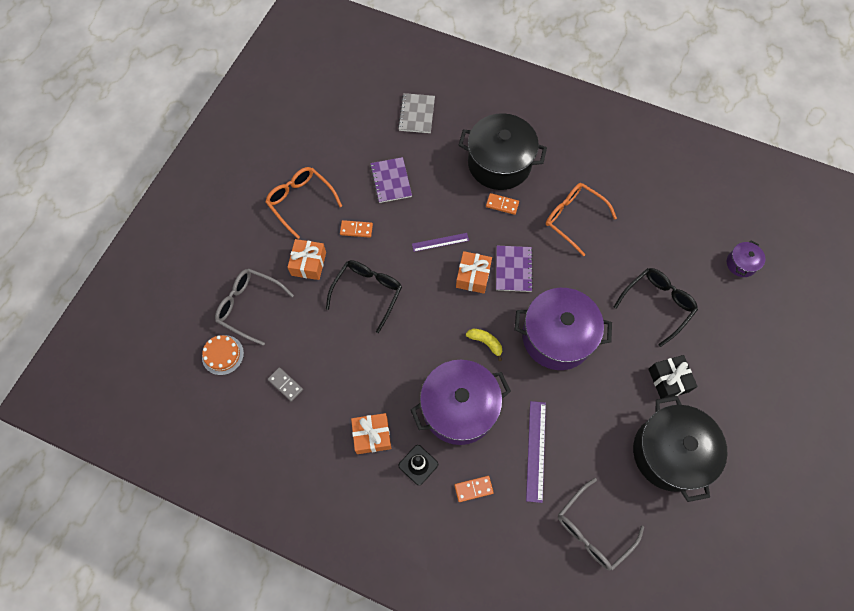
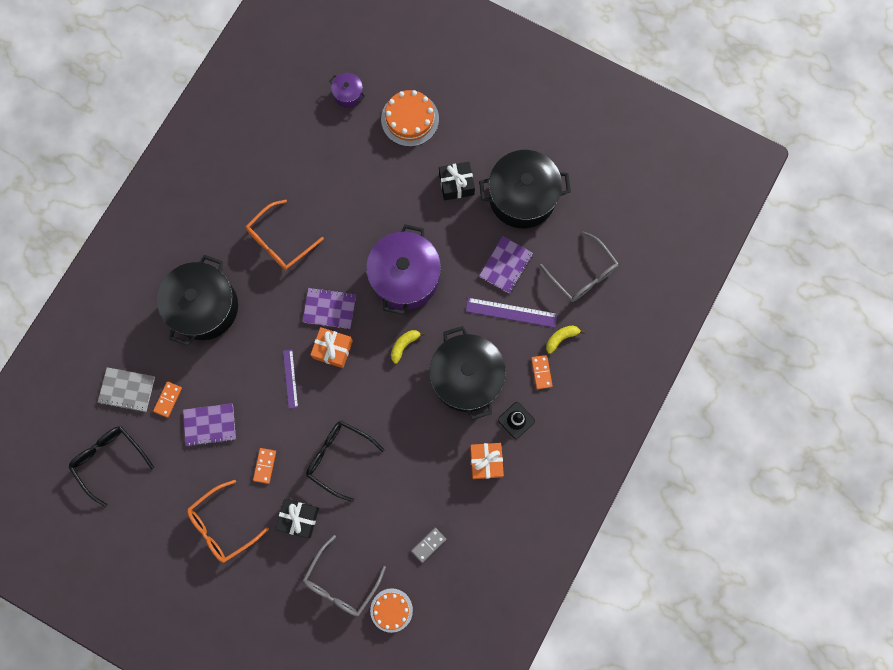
camera: 85 degrees left, 10 degrees up
orange gift [287,239,326,280] -> black gift [275,499,319,538]
purple pot [411,360,511,445] -> black pot [429,326,506,420]
orange domino [486,193,519,215] -> orange domino moved to [153,382,182,418]
black glasses [614,268,698,347] -> black glasses moved to [69,426,155,507]
none -> orange cake [381,90,439,147]
none -> purple notebook [479,236,533,294]
none -> yellow banana [546,325,585,354]

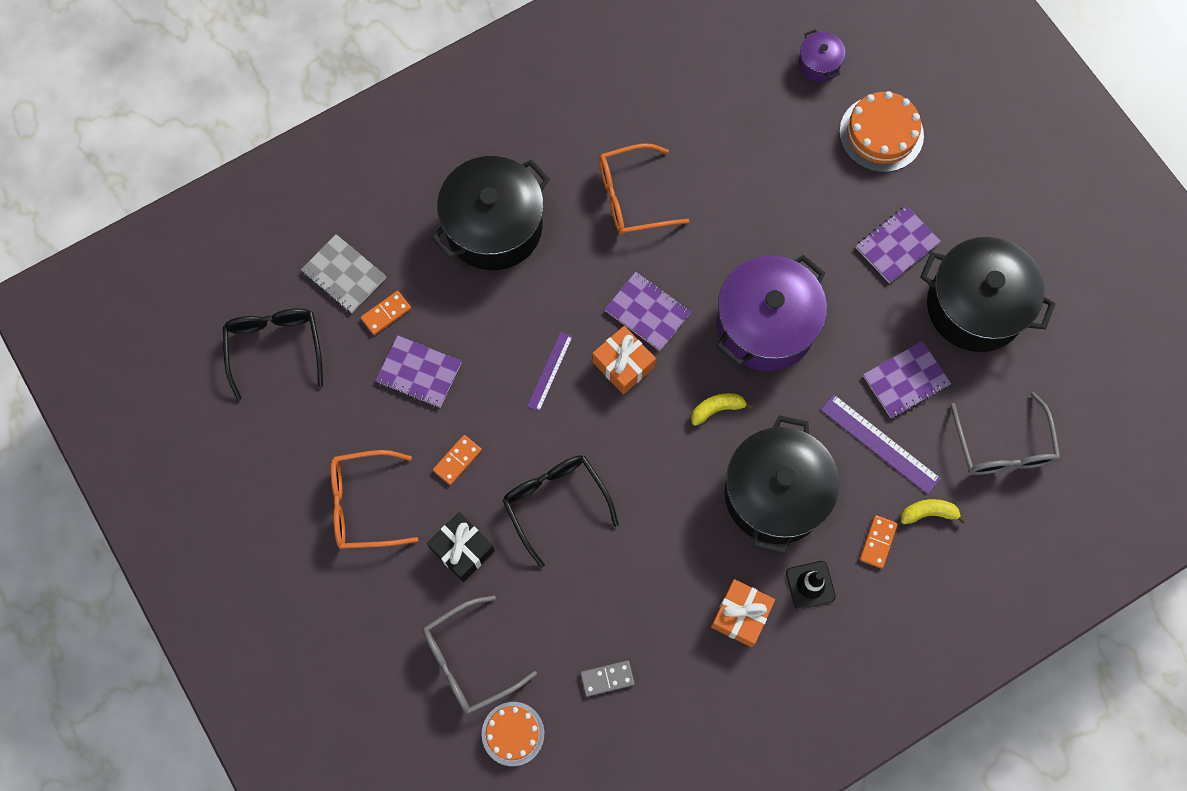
camera: 30 degrees right, 5 degrees down
black gift [439,162,475,201] -> purple notebook [856,205,941,283]

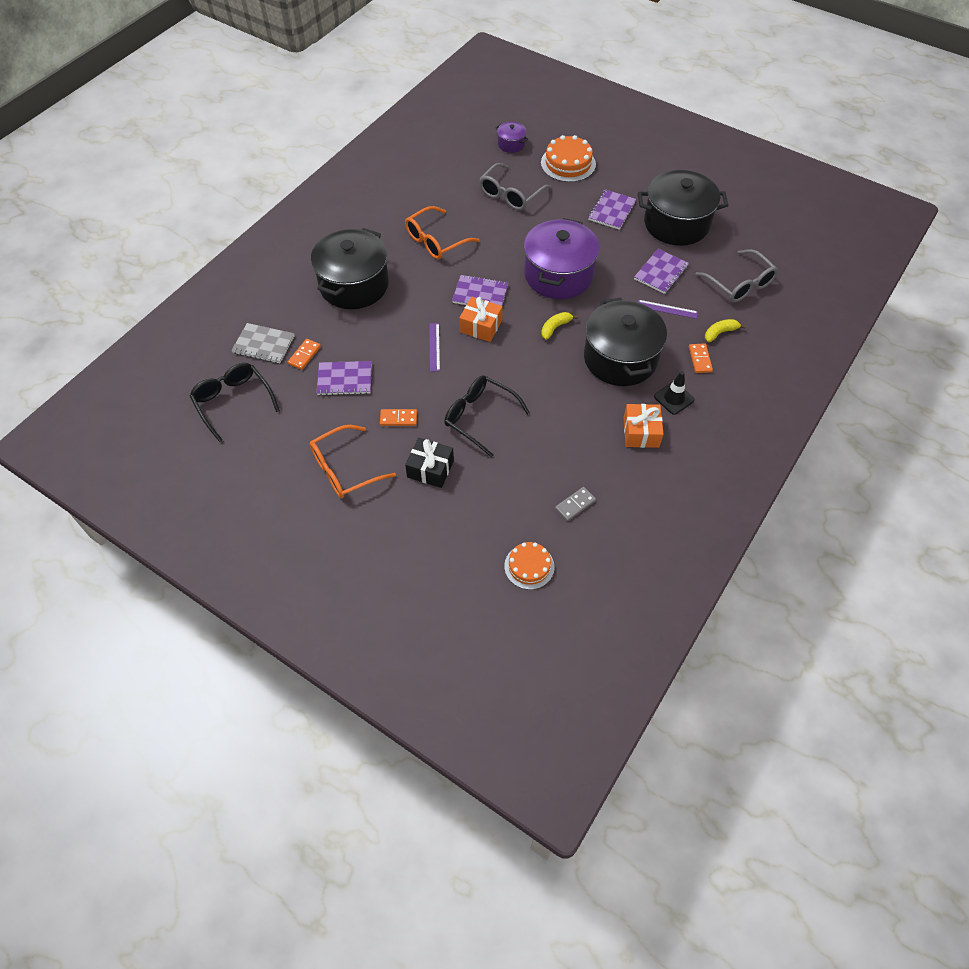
camera: 25 degrees left, 15 degrees down
grey glasses [423,596,537,714] -> grey glasses moved to [479,163,551,210]
orange domino [433,435,482,485] -> orange domino turned 75 degrees clockwise [380,409,417,426]
purple ruler [821,394,941,495] -> purple ruler [638,300,698,319], size x0.64

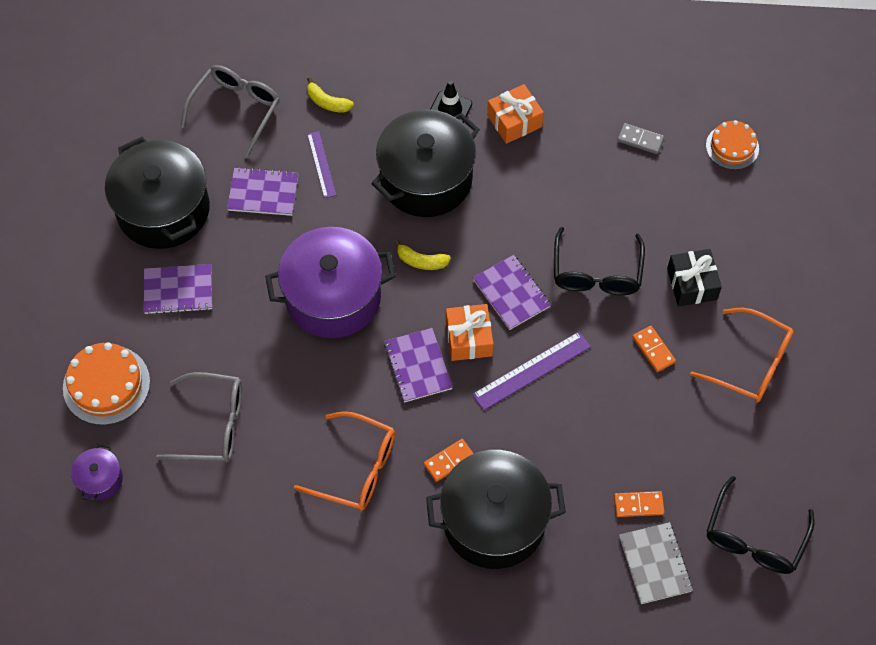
camera: 120 degrees left, 5 degrees up
purple notebook [317,361,372,396] -> purple notebook moved to [473,255,551,330]
purple ruler [429,323,440,372] -> purple ruler [472,331,591,411], size x1.56
orange domino [689,344,713,373] -> orange domino moved to [424,439,474,482]

